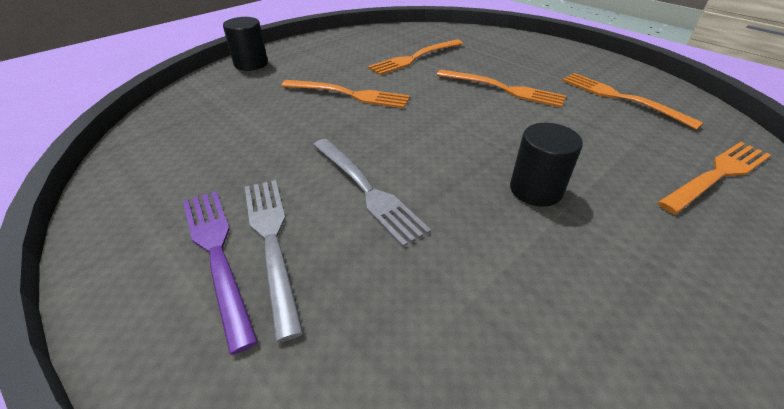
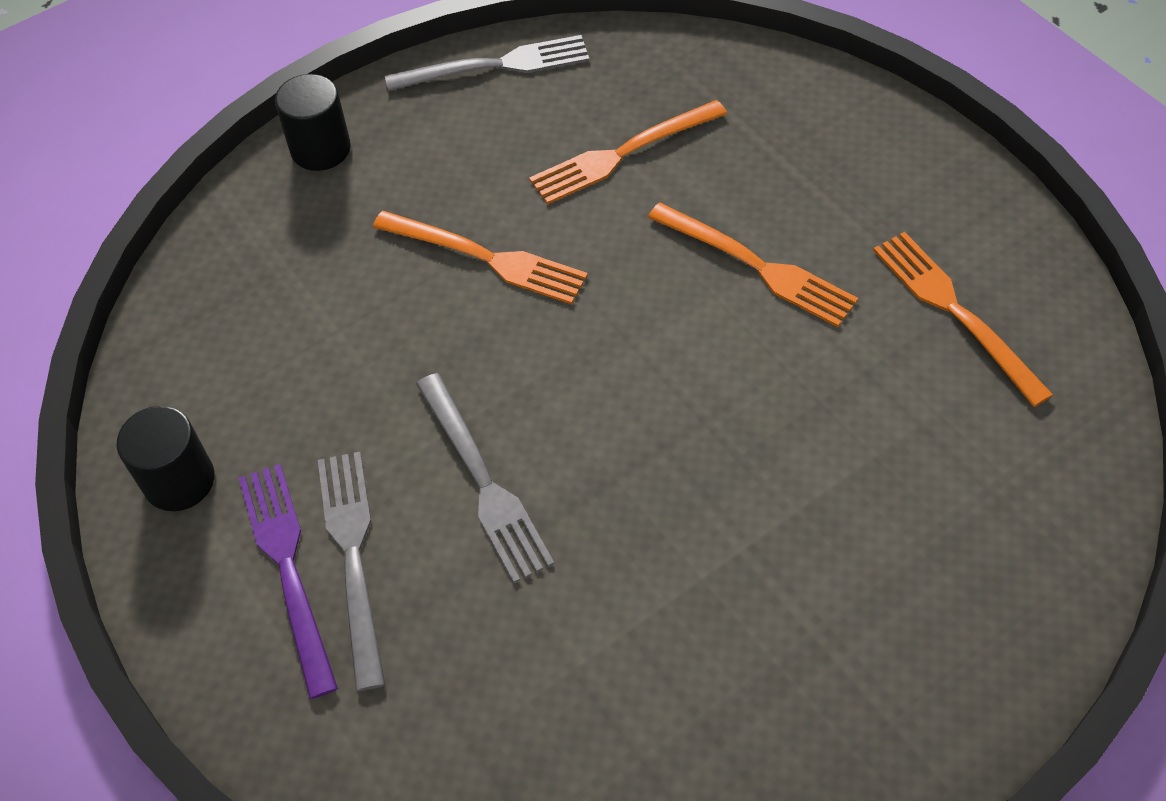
camera: 10 degrees right, 15 degrees up
black cylinder [510,123,583,207] -> black cylinder moved to [116,406,215,511]
orange fork [658,142,771,214] -> none
none -> grey fork [385,35,590,91]

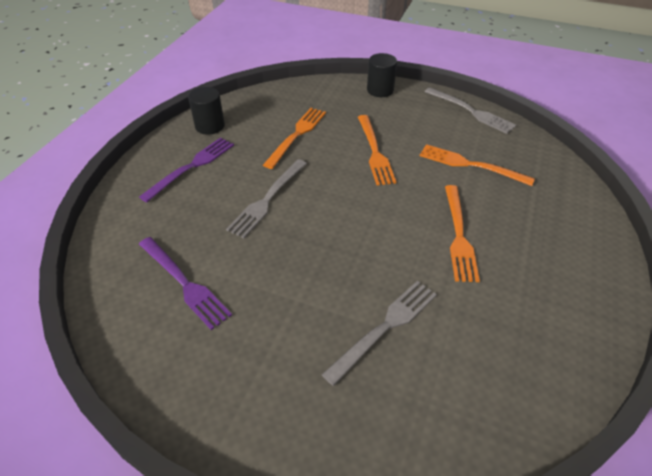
camera: 55 degrees right, 10 degrees down
grey fork [318,452,385,691] -> grey fork moved to [322,281,437,386]
orange fork [873,232,1053,407] -> orange fork moved to [263,108,326,169]
none -> purple fork [139,237,232,330]

